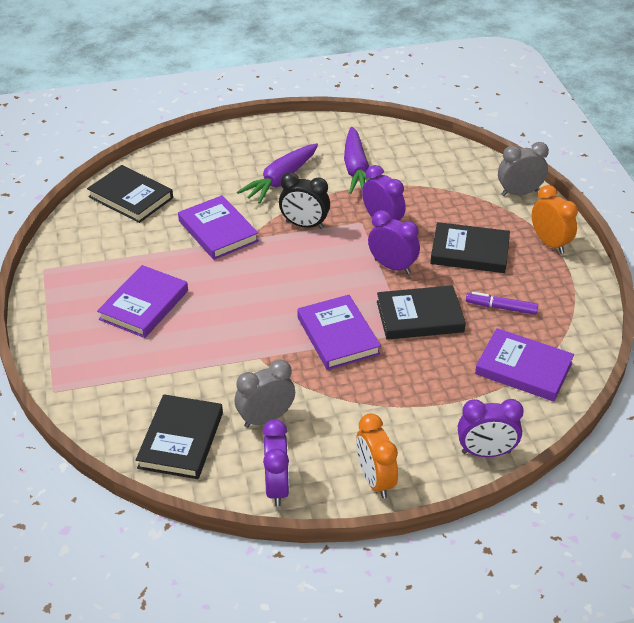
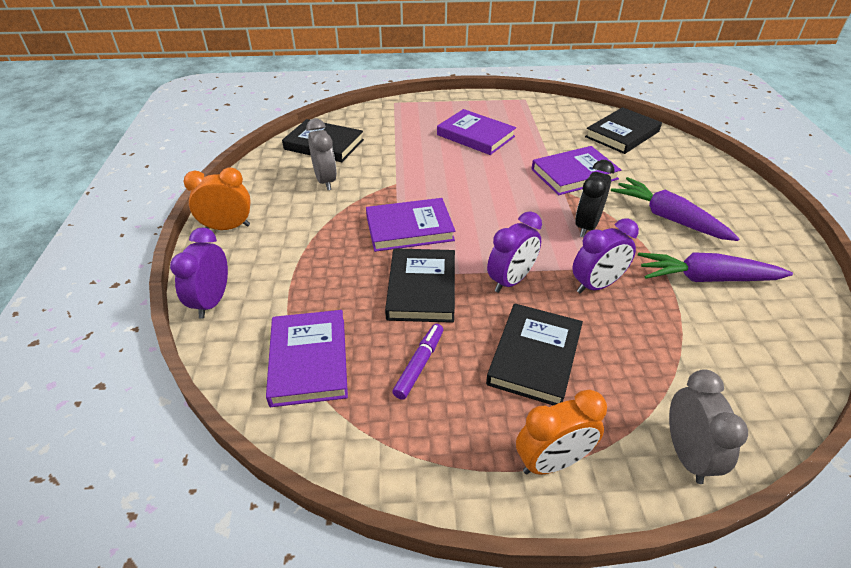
camera: 100 degrees right, 0 degrees up
purple clock [262,419,289,506] -> none
purple book [475,328,574,402] -> purple book turned 45 degrees counterclockwise [266,310,348,407]

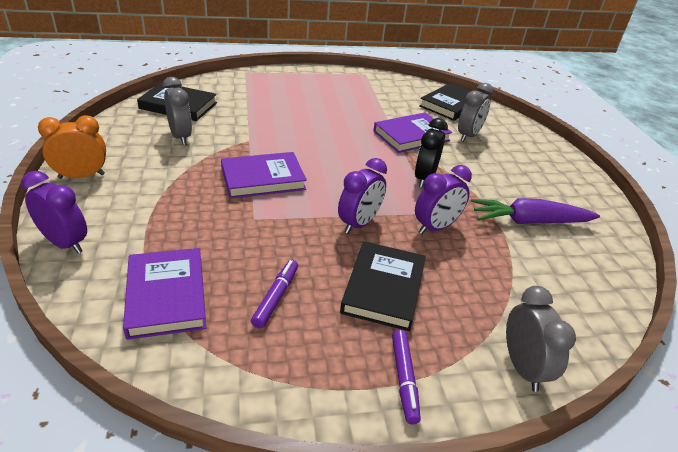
camera: 10 degrees left, 5 degrees down
purple clock [170,228,228,319] -> purple clock turned 120 degrees clockwise [21,171,87,254]
black book [385,248,455,323] -> none
purple book [437,109,516,155] -> none
orange clock [516,390,607,475] -> purple marker [392,330,421,425]
purple carrot [611,177,740,241] -> none
none -> grey clock [458,83,493,142]

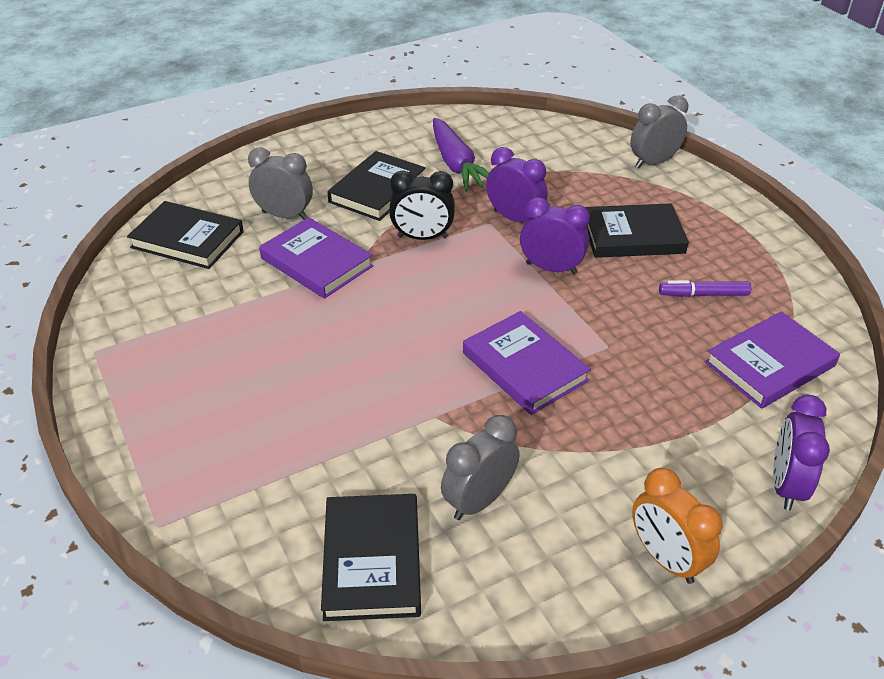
camera: 105 degrees left, 5 degrees up
purple marker [392,330,421,425] -> none
none -> black book [327,151,426,221]

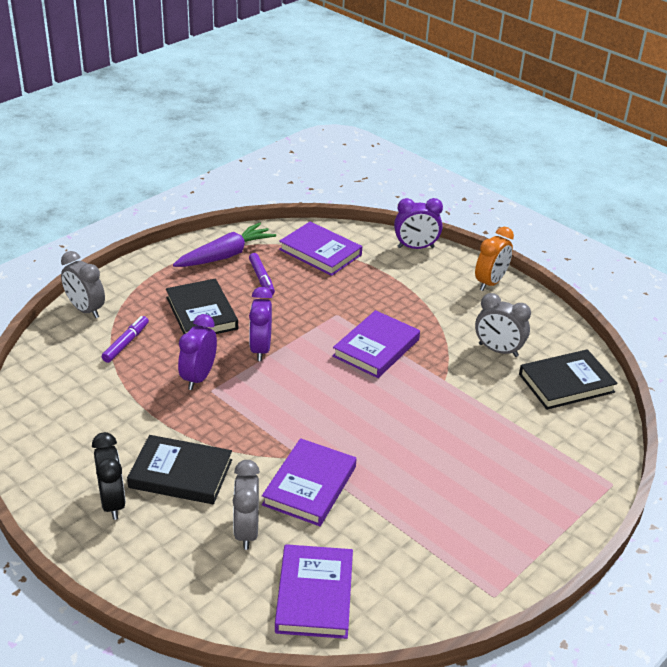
camera: 110 degrees left, 5 degrees down
black book [127,201,244,269] -> purple book [275,544,353,639]
black clock [389,171,455,240] -> black clock moved to [92,432,126,520]
purple carrot [433,118,489,192] -> purple carrot moved to [173,222,276,267]
none -> purple marker [102,316,149,363]

